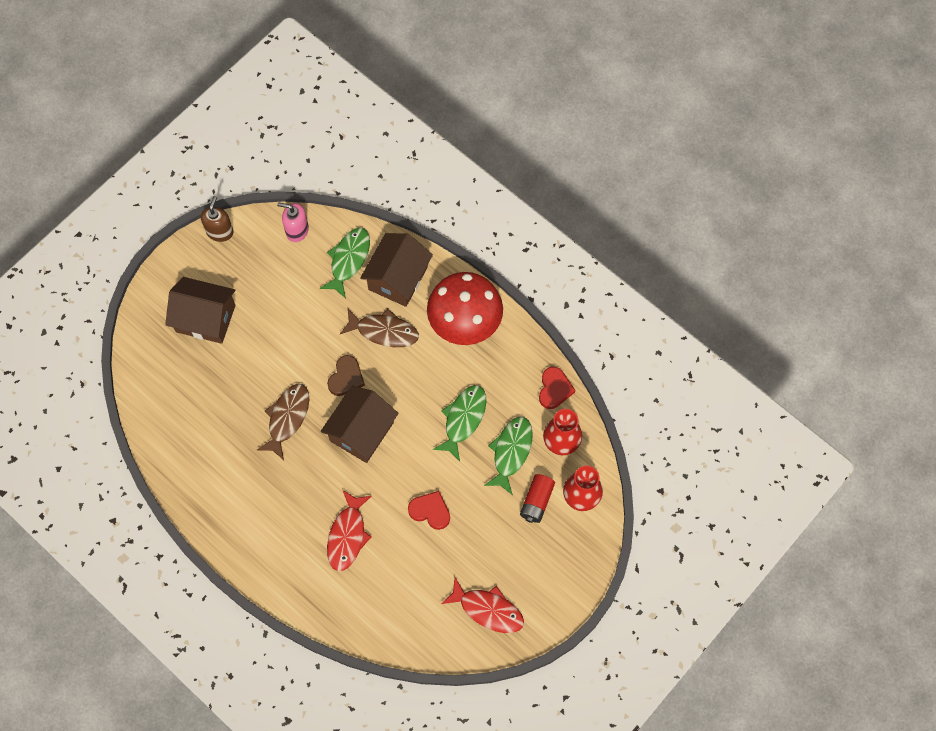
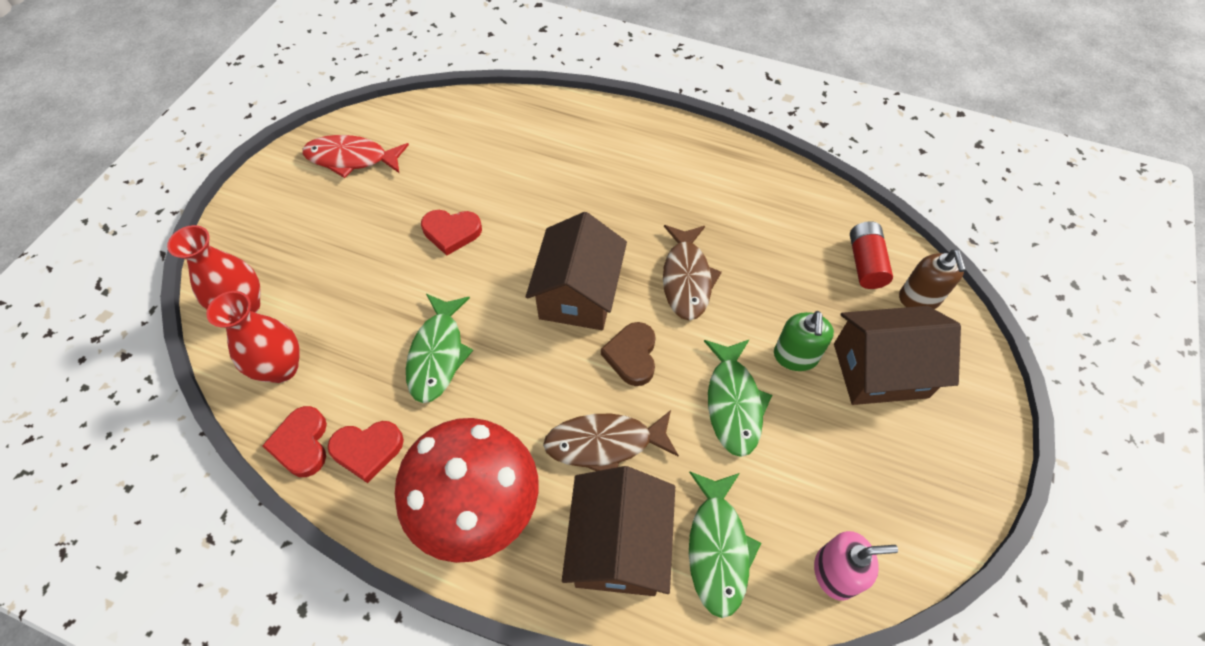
camera: 160 degrees right, 10 degrees down
brown soap dispenser [201,196,234,242] -> brown soap dispenser moved to [899,249,966,309]
red fish [327,490,372,571] -> none
green fish [484,417,533,495] -> green fish moved to [704,339,772,457]
red battery [520,474,555,523] -> red battery moved to [850,221,893,289]
none -> red heart [328,421,404,483]
none -> green soap dispenser [774,311,834,371]

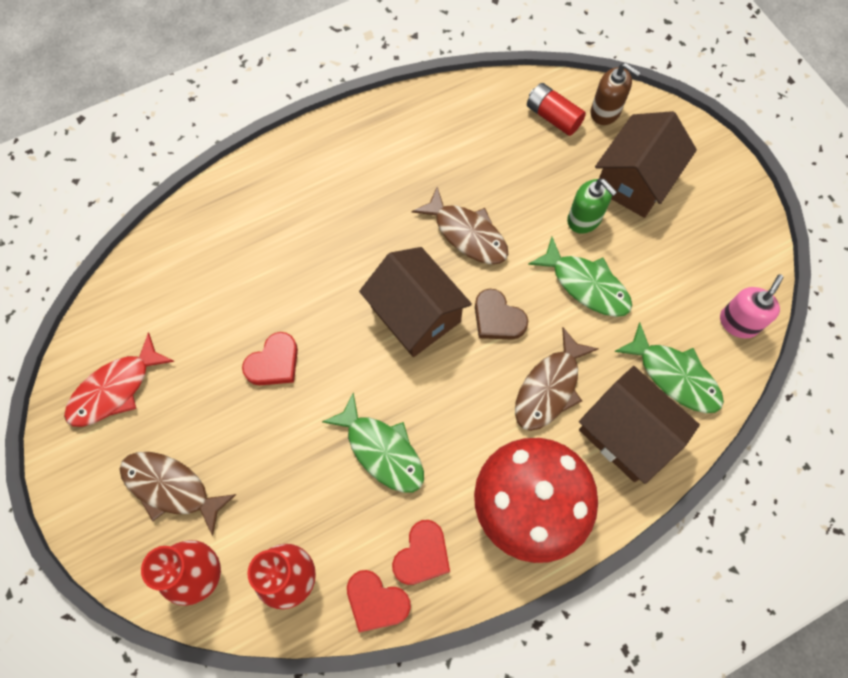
camera: 50 degrees left, 10 degrees up
none -> brown fish [120,452,236,536]

